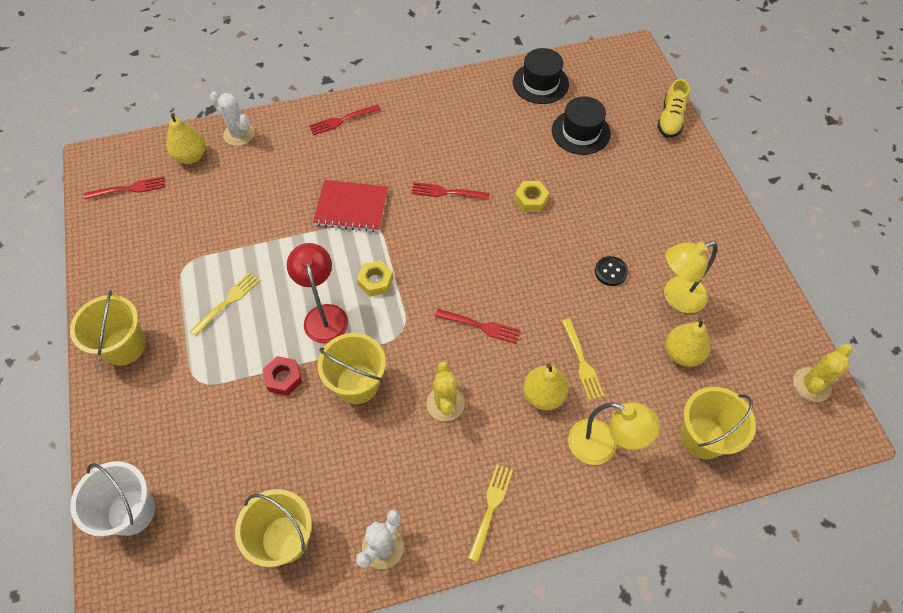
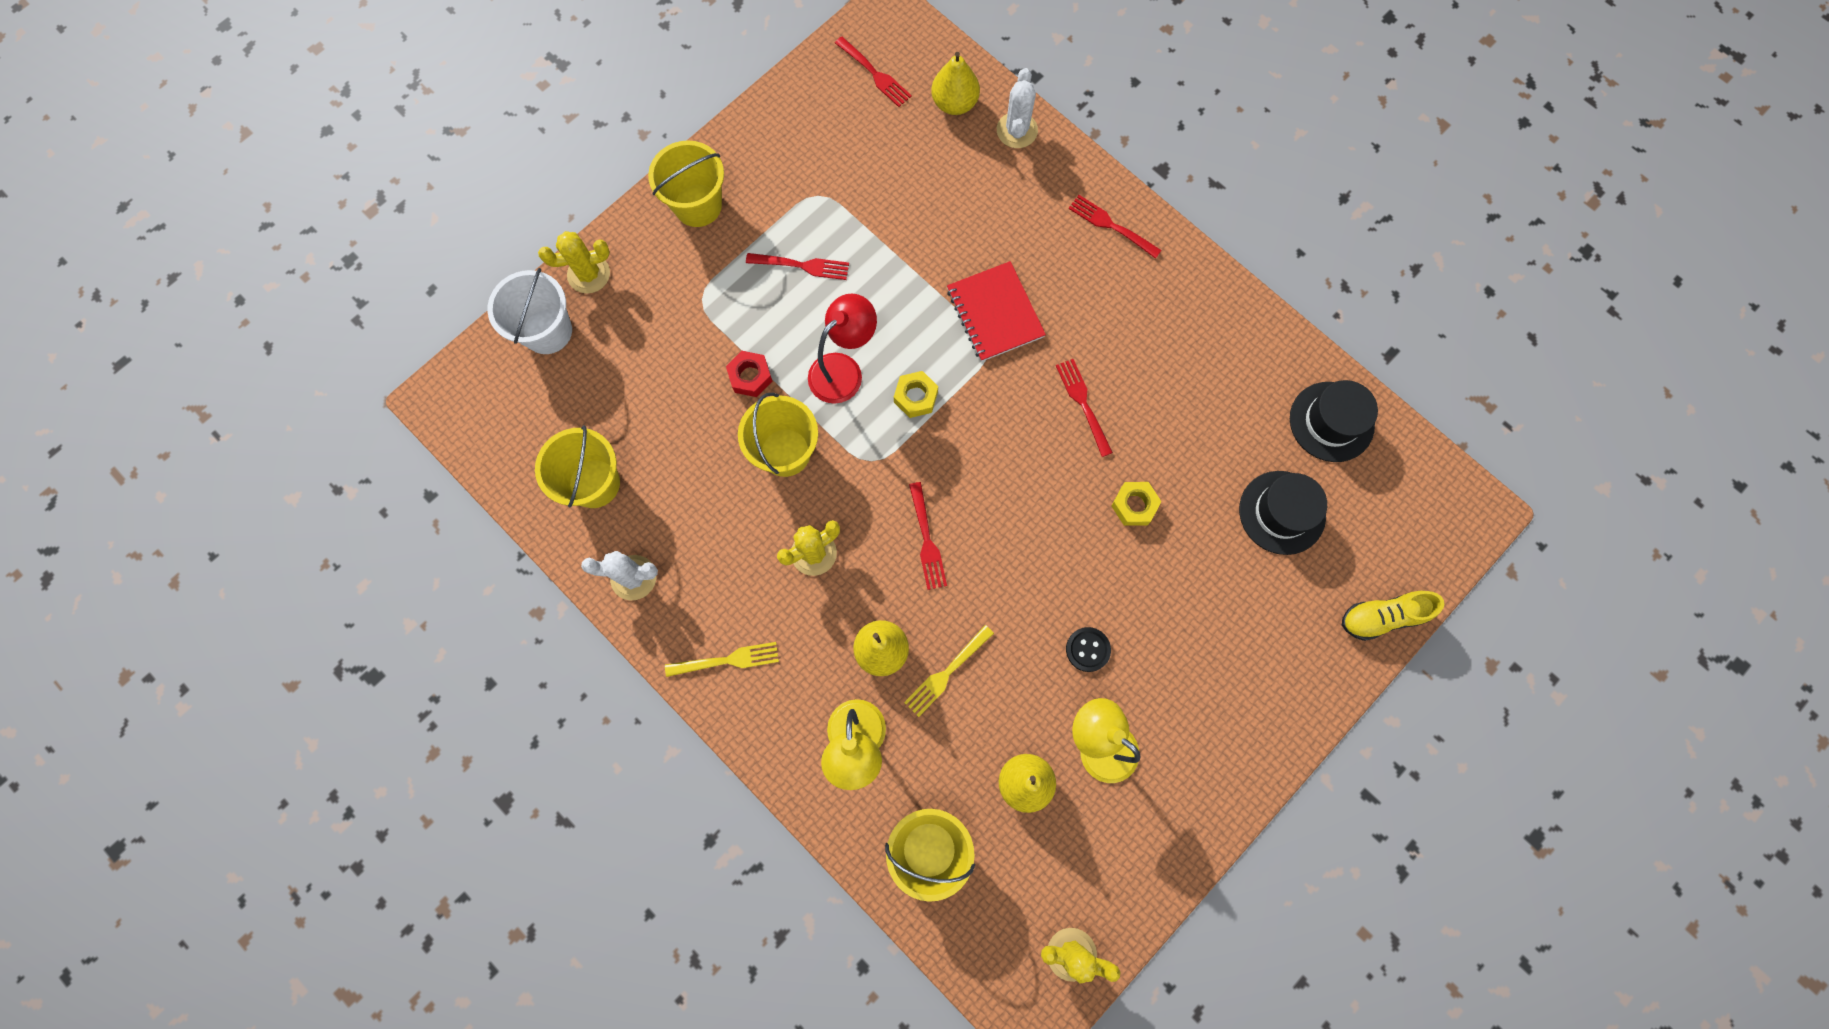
camera: 60 degrees right, 15 degrees up
yellow fork [189,272,260,337] -> red fork [746,253,849,280]
none -> yellow cactus [538,231,610,294]

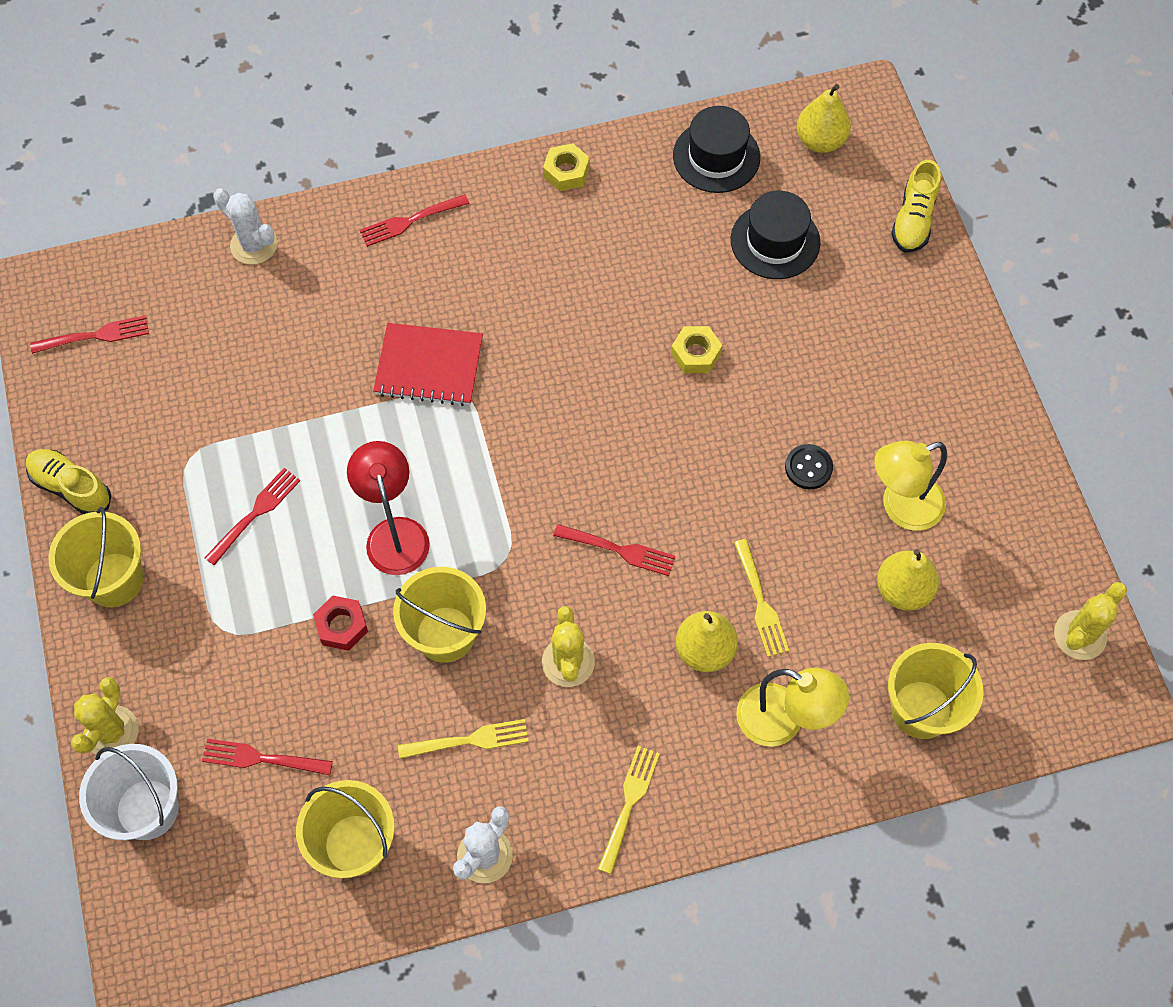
camera: 60 degrees left, 10 degrees down
yellow nut [894,371,938,418] -> yellow nut moved to [543,143,590,191]
yellow pear [931,52,980,115] -> yellow pear moved to [797,84,851,153]
red fork [1056,359,1113,457] -> red fork moved to [202,739,333,775]
none -> yellow shoe [26,449,111,514]
none -> yellow fork [398,719,529,759]

